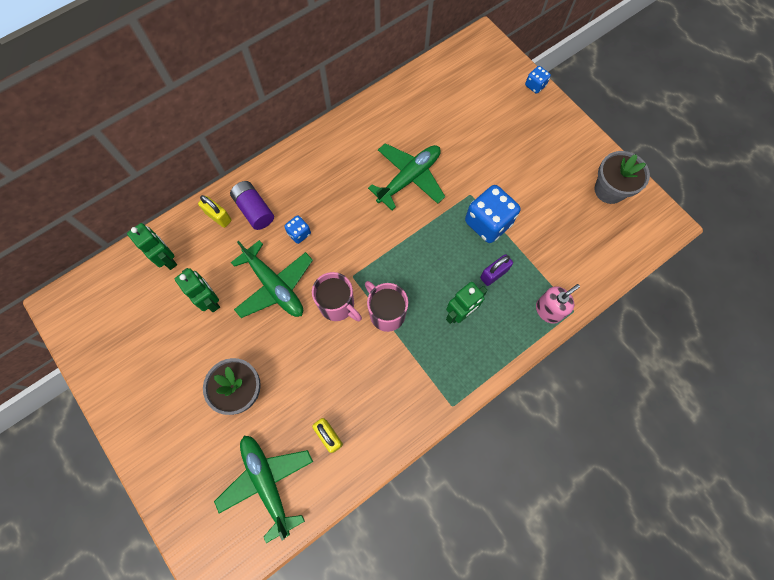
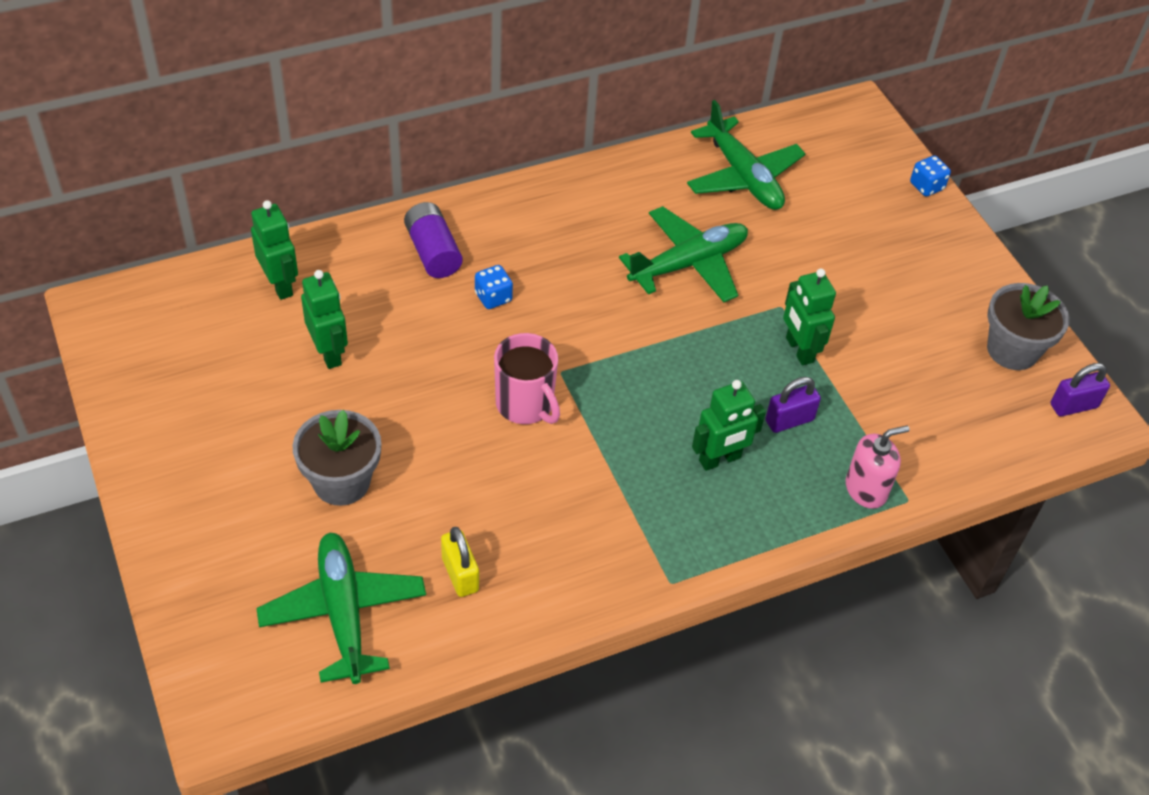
camera: 10 degrees right, 20 degrees down
yellow padlock [198,195,232,228] -> none
green plane [231,240,313,318] -> green plane moved to [687,100,806,210]
pink mug [365,281,408,332] -> none
blue dice [465,185,521,243] -> green robot [783,268,836,365]
none -> purple padlock [1051,363,1110,416]

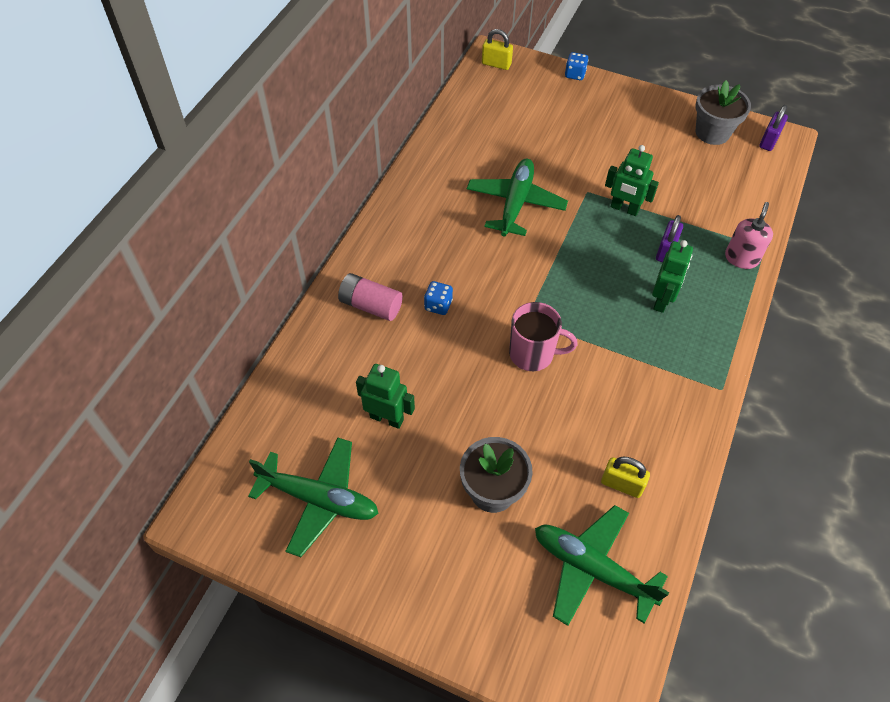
camera: 40 degrees left, 5 degrees up
green robot [251,200,298,300] -> none
purple battery [404,202,463,278] -> pink battery [338,273,403,321]
green plane [687,100,806,210] -> green plane moved to [248,437,379,557]
none -> yellow padlock [482,29,513,70]

